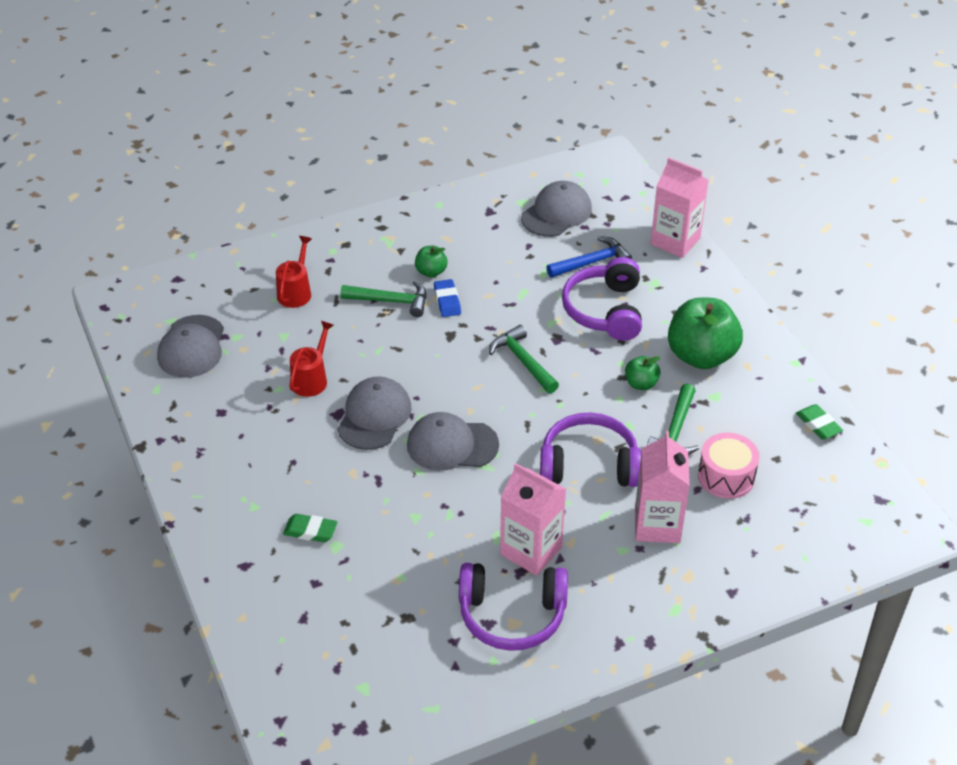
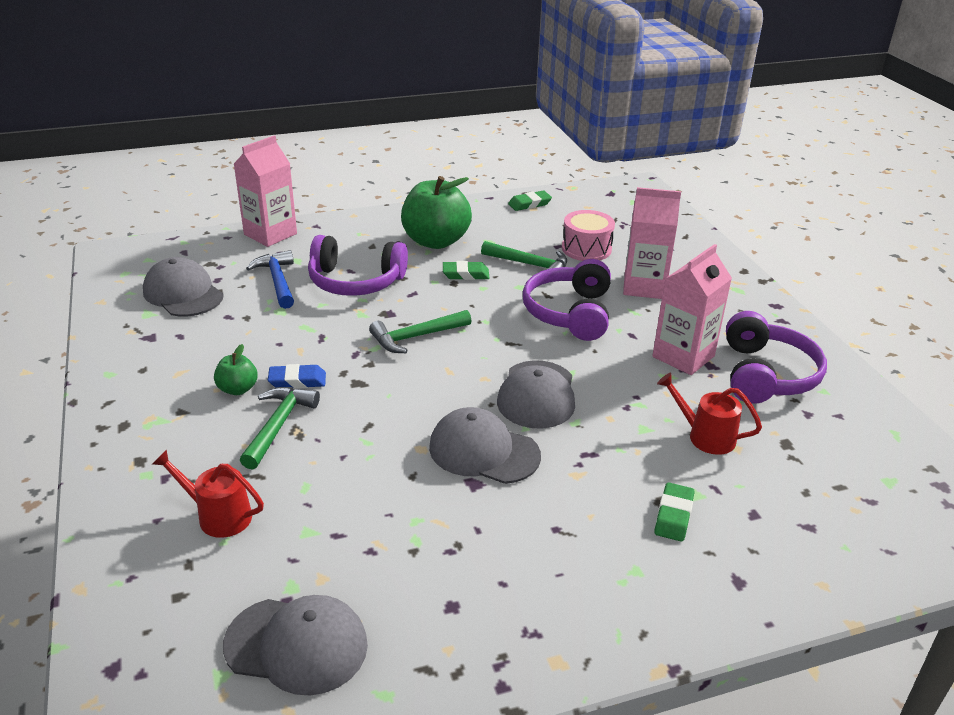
camera: 85 degrees left, 10 degrees down
red watering can [289,321,334,397] -> red watering can moved to [657,373,762,455]
green apple [625,356,661,390] -> green eraser [443,261,489,280]

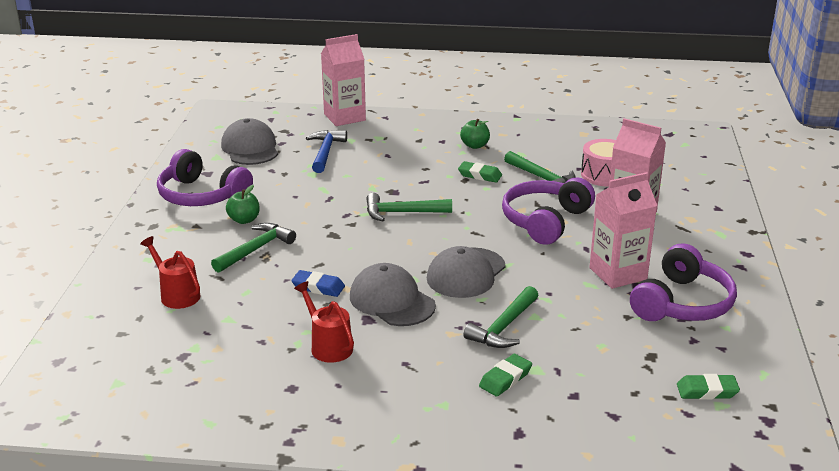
camera: 25 degrees right, 5 degrees down
grey cap [223,595,368,695] -> none
blue eraser [268,364,326,389] -> blue eraser moved to [291,270,345,297]
purple headphones [308,235,408,296] -> purple headphones moved to [157,149,253,206]
green apple [401,176,472,249] -> green apple [460,119,490,149], size x0.47
green eraser [508,191,552,211] -> green eraser moved to [677,374,740,400]
red watering can [657,373,762,455] -> red watering can moved to [294,281,354,363]
none -> green hammer [463,286,539,348]

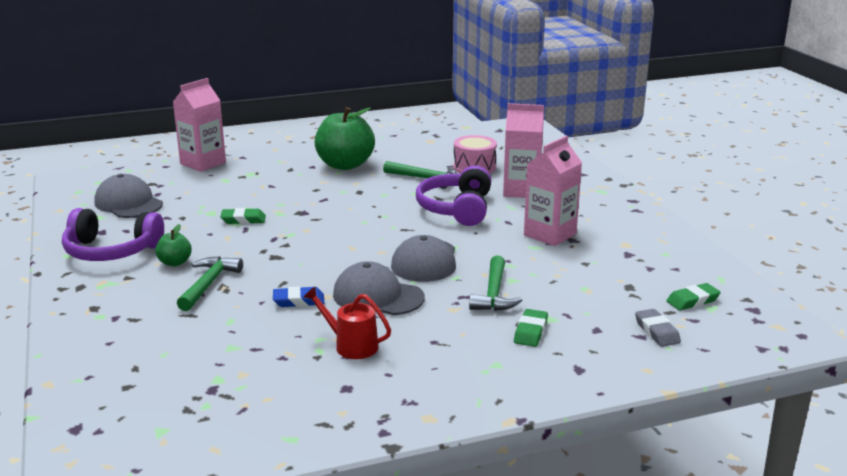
camera: 25 degrees left, 5 degrees down
red watering can [140,236,201,309] -> none
blue hammer [306,130,347,173] -> none
green hammer [366,193,452,221] -> none
green eraser [458,161,502,182] -> green eraser moved to [220,208,266,224]
green apple [460,119,490,149] -> green apple [315,107,375,170], size x2.12
purple headphones [630,243,737,321] -> none
none -> grey eraser [635,309,681,347]

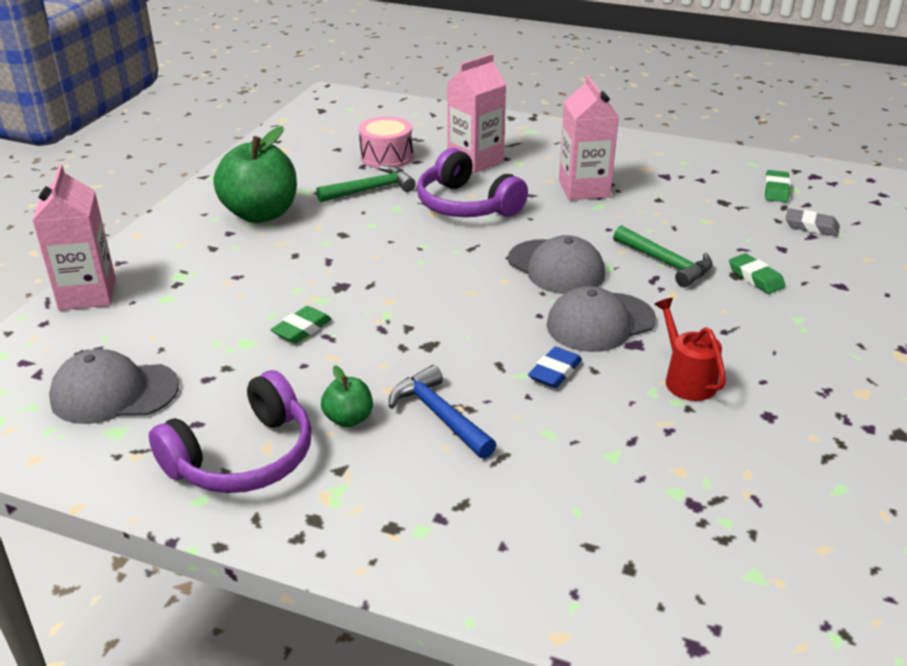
camera: 50 degrees left, 10 degrees up
green hammer [177,256,243,311] -> blue hammer [389,365,497,459]
red watering can [304,287,391,359] -> red watering can turned 90 degrees clockwise [654,298,726,401]

